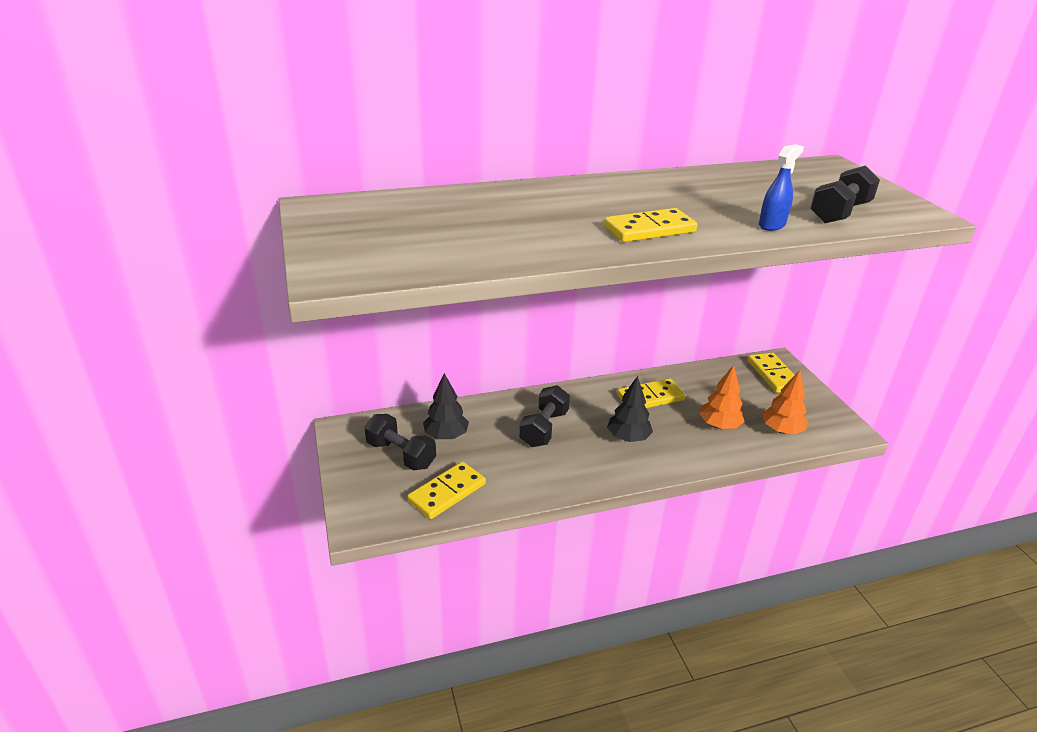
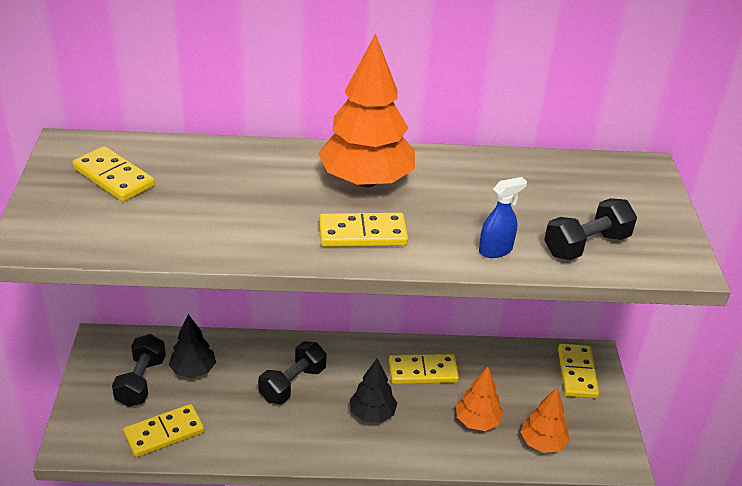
camera: 15 degrees right, 5 degrees up
black dumbbell [365,414,436,470] -> black dumbbell turned 45 degrees clockwise [112,334,166,407]
none -> yellow domino [73,146,155,202]
none -> orange tree [318,33,415,188]

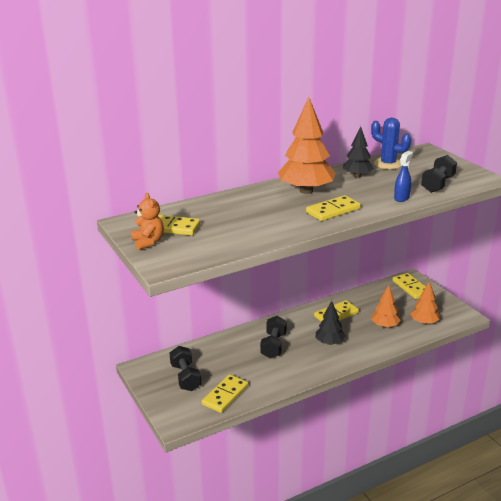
camera: 25 degrees left, 10 degrees down
black tree [169,314,216,378] -> black tree moved to [342,126,374,178]
none -> orange teddy bear [131,193,164,250]
none -> blue cactus [371,118,411,169]

